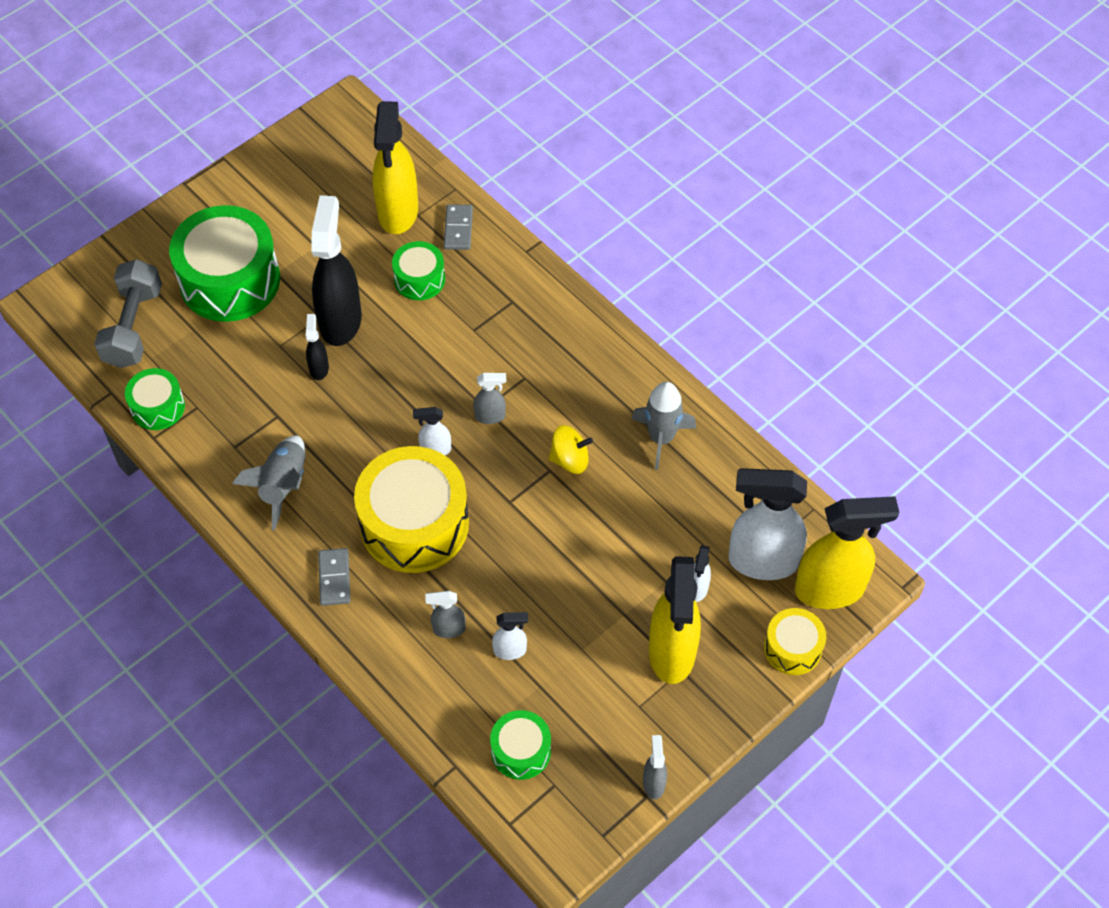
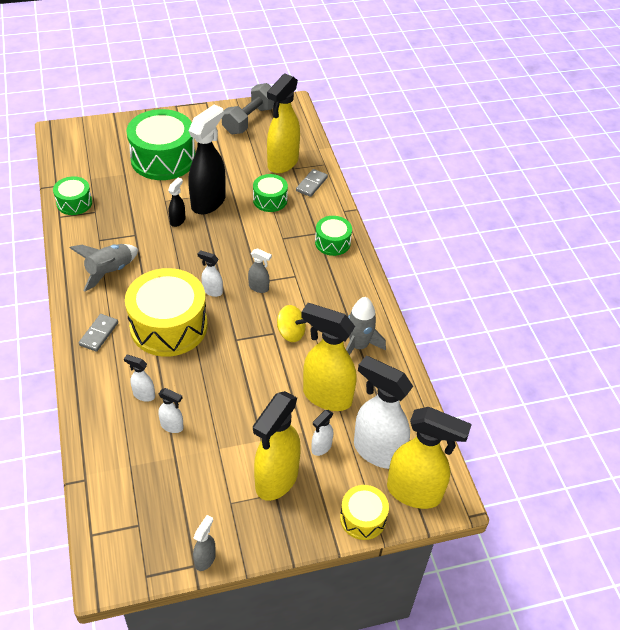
camera: 25 degrees right, 10 degrees down
grey dumbbell [94,259,162,368] -> grey dumbbell moved to [222,83,275,134]
grey spray bottle [425,591,466,638] -> white spray bottle [124,355,155,402]
green drum [490,710,551,780] -> green drum moved to [315,216,352,256]
none -> yellow spray bottle [301,303,356,411]

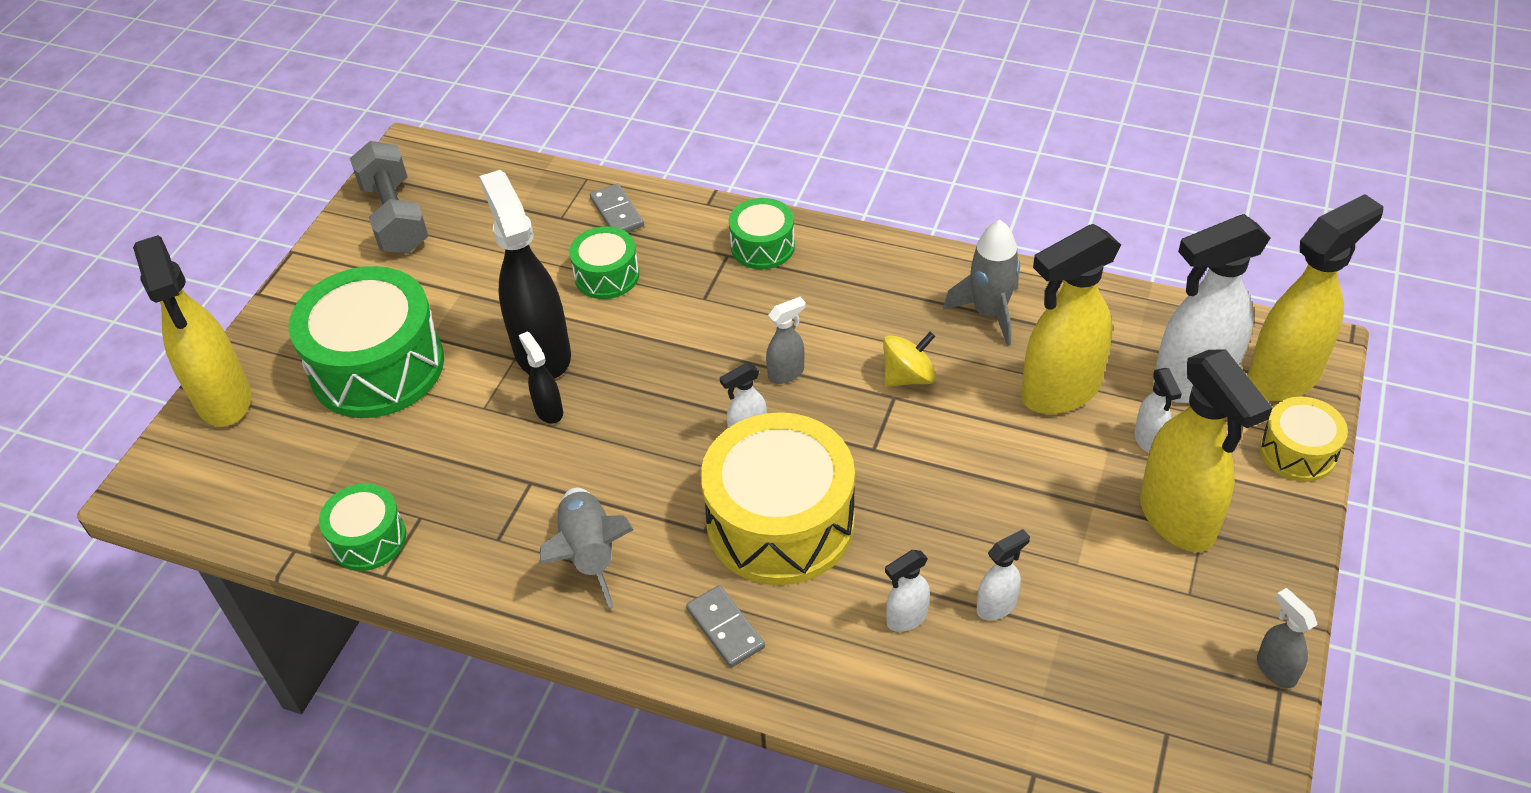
camera: 50 degrees left, 0 degrees up
yellow spray bottle [267,73,300,173] -> yellow spray bottle moved to [133,235,251,427]

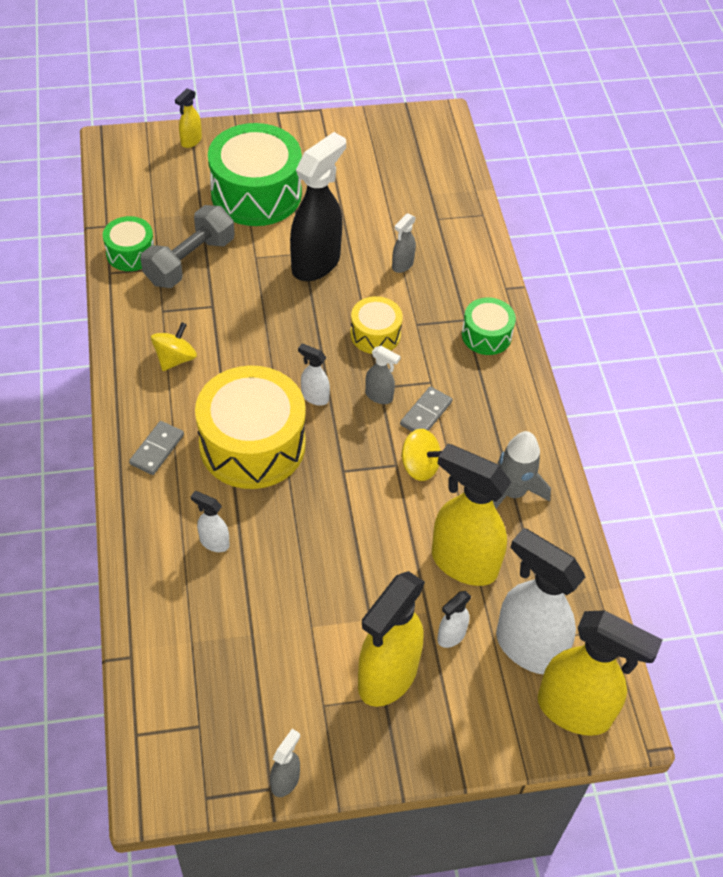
camera: 55 degrees right, 5 degrees up
yellow spray bottle [133,235,251,427] -> yellow spray bottle [175,88,202,148], size x0.46
grey dumbbell [350,141,428,254] -> grey dumbbell moved to [140,205,234,288]
black spray bottle [519,331,563,424] -> none
grey rocket [540,488,634,609] -> yellow spinning top [151,322,197,371]
green drum [569,226,639,299] -> grey spray bottle [392,213,416,273]
grey domino [590,183,644,232] -> grey domino moved to [400,386,452,432]
white spray bottle [976,529,1030,620] -> none
yellow drum [1260,397,1348,482] -> yellow drum moved to [350,296,403,354]

